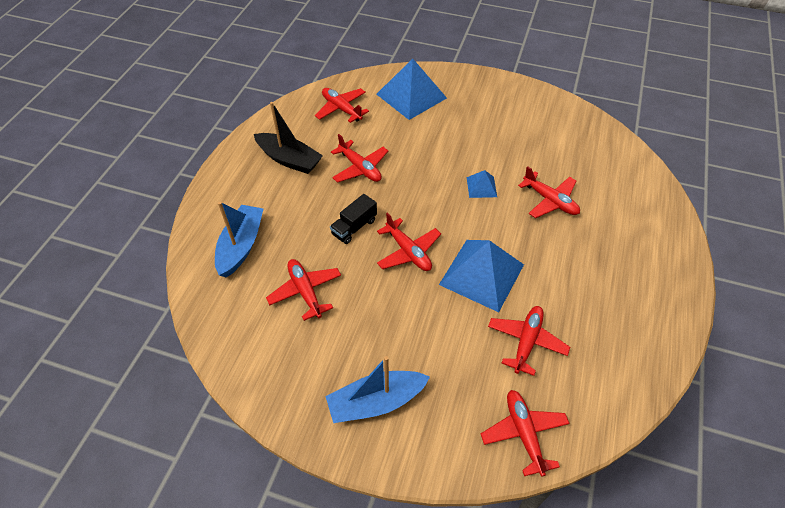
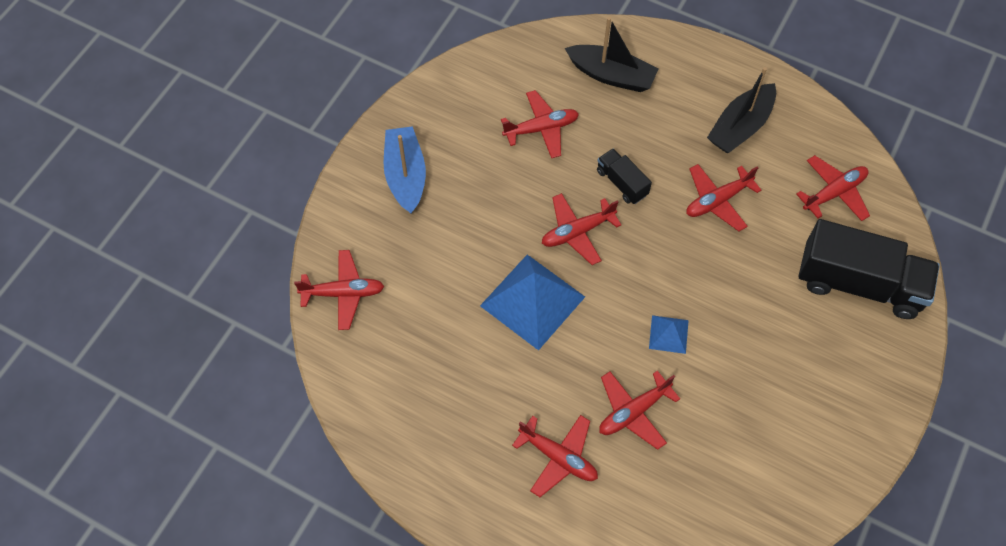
camera: 100 degrees right, 10 degrees up
blue boat [215,202,263,278] -> black boat [565,17,658,92]
blue pyramid [376,59,447,120] -> black truck [799,219,940,319]
red plane [488,306,570,376] -> red plane moved to [512,415,598,497]

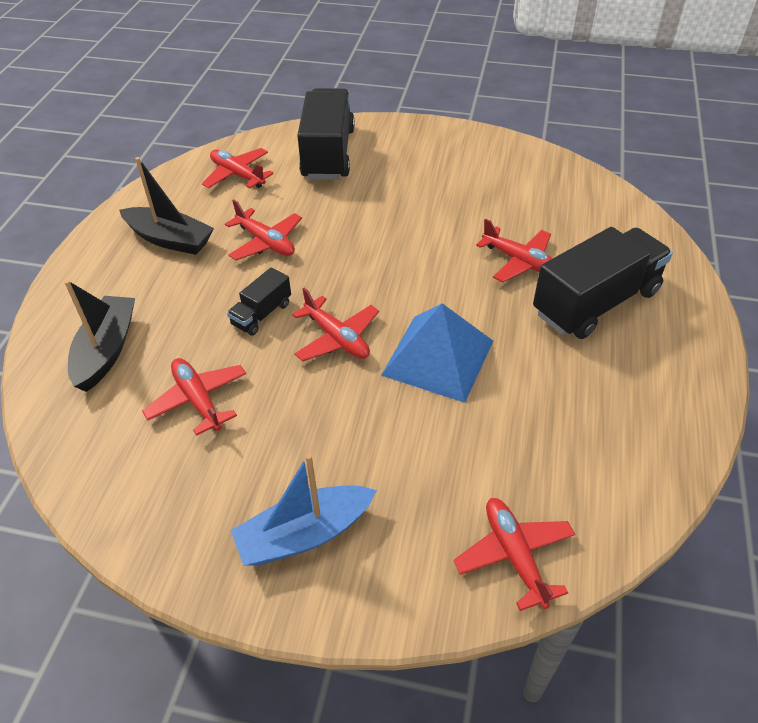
camera: 105 degrees left, 15 degrees down
red plane [512,415,598,497] -> black truck [533,227,673,339]
blue pyramid [649,315,689,354] -> none

